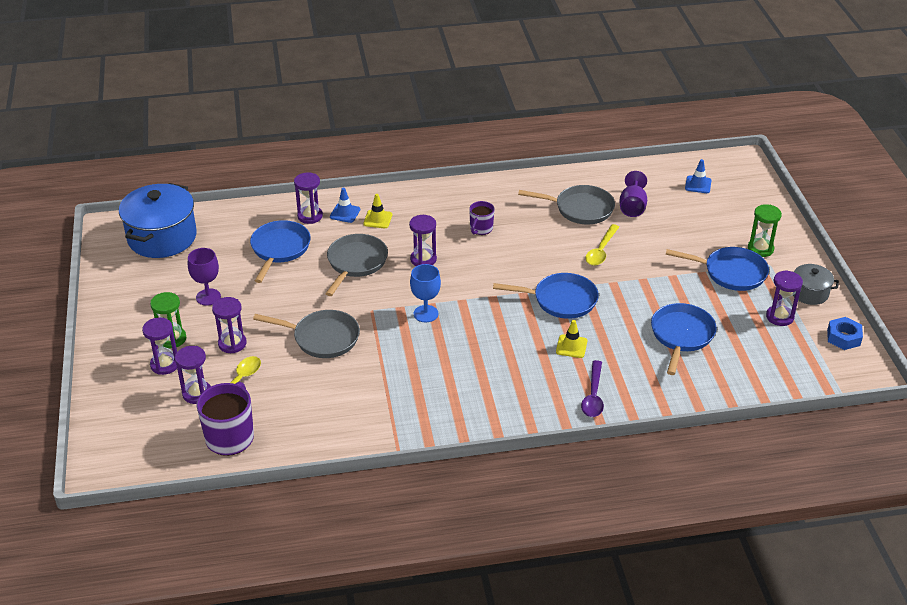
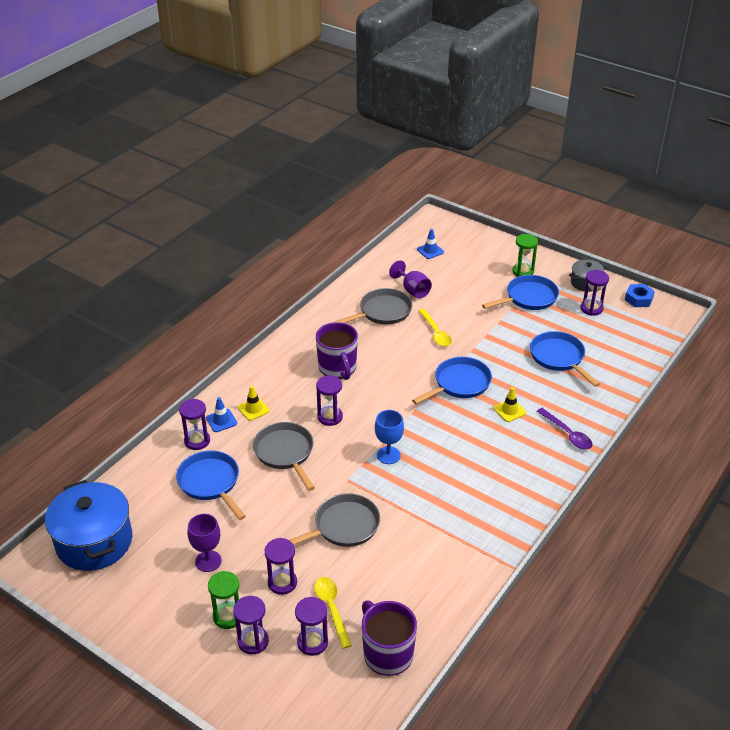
camera: 45 degrees left, 0 degrees up
purple mug [469,201,495,235] -> purple mug [316,322,358,380], size x1.76

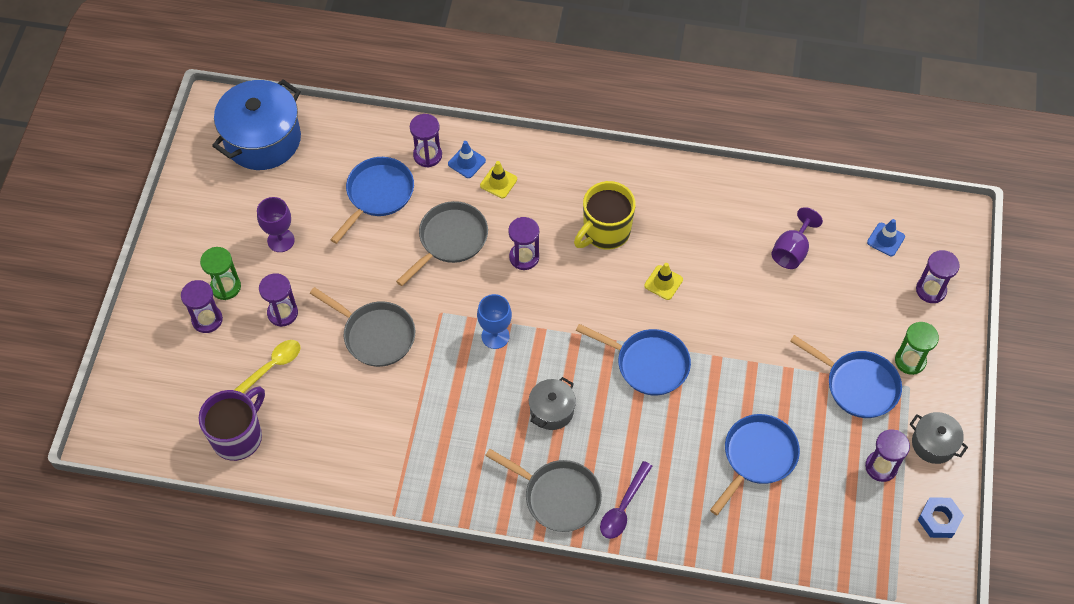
camera: 65 degrees right, 20 degrees up
purple hourglass [295,597,328,656] -> purple hourglass moved to [916,250,960,303]
purple mug [316,322,358,380] -> yellow mug [574,181,636,250]
grey pan [335,288,412,325] -> grey pan moved to [485,449,602,532]
yellow spoon [418,309,452,347] -> none
yellow traffic cone [493,387,526,422] -> yellow traffic cone moved to [644,263,683,300]
none -> grey pot [529,377,576,430]

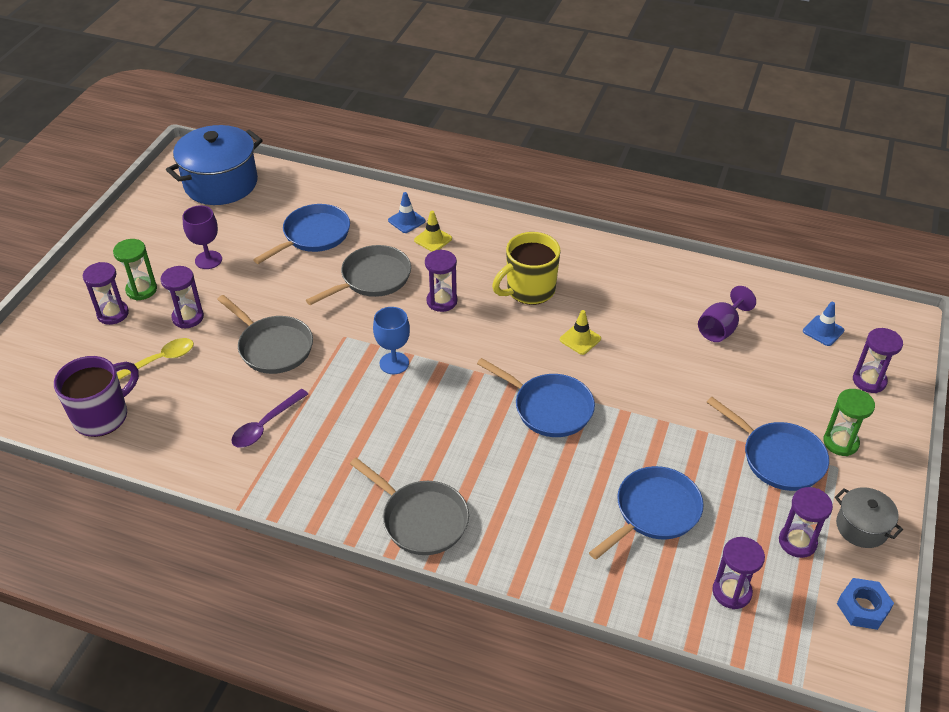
camera: 10 degrees right, 15 degrees down
purple hourglass [410,114,442,168] -> purple hourglass moved to [712,537,765,609]
grey pot [529,377,576,430] -> none
purple spoon [600,461,652,539] -> purple spoon moved to [231,389,308,448]

